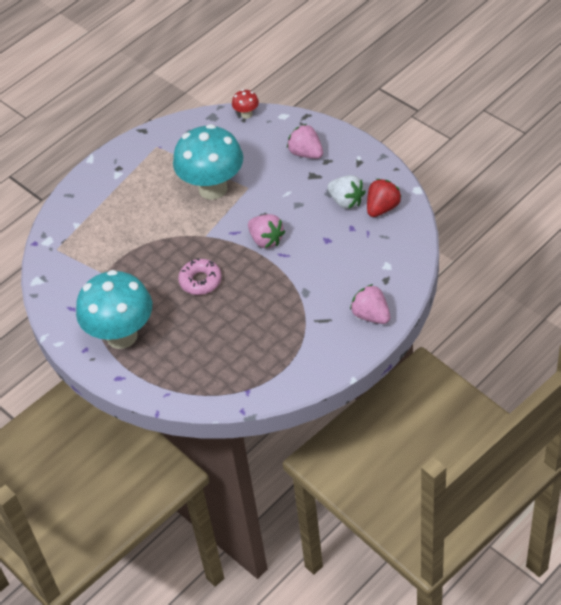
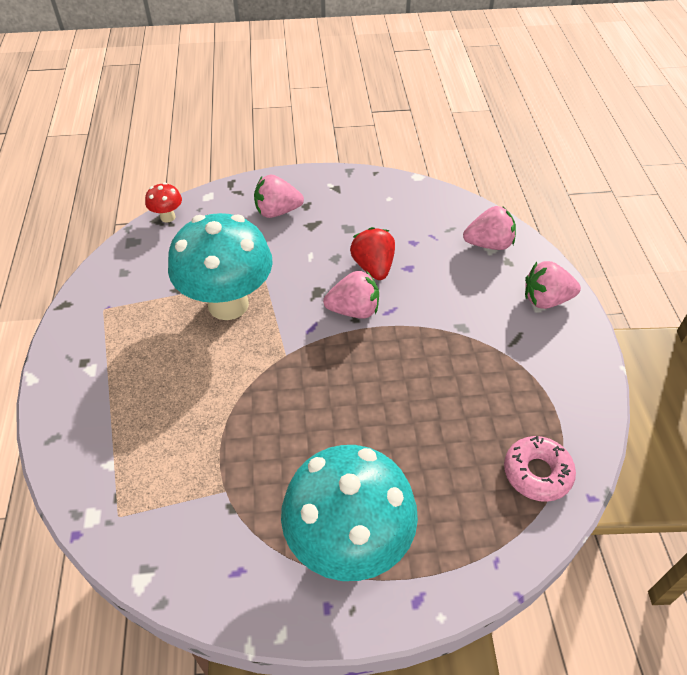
camera: 55 degrees left, 0 degrees up
pink donut [178,258,222,295] -> pink donut moved to [504,436,576,502]
white strawberry [327,175,366,209] -> none
red strawberry [367,179,402,217] -> red strawberry moved to [350,227,395,280]
none -> pink strawberry [463,206,516,250]

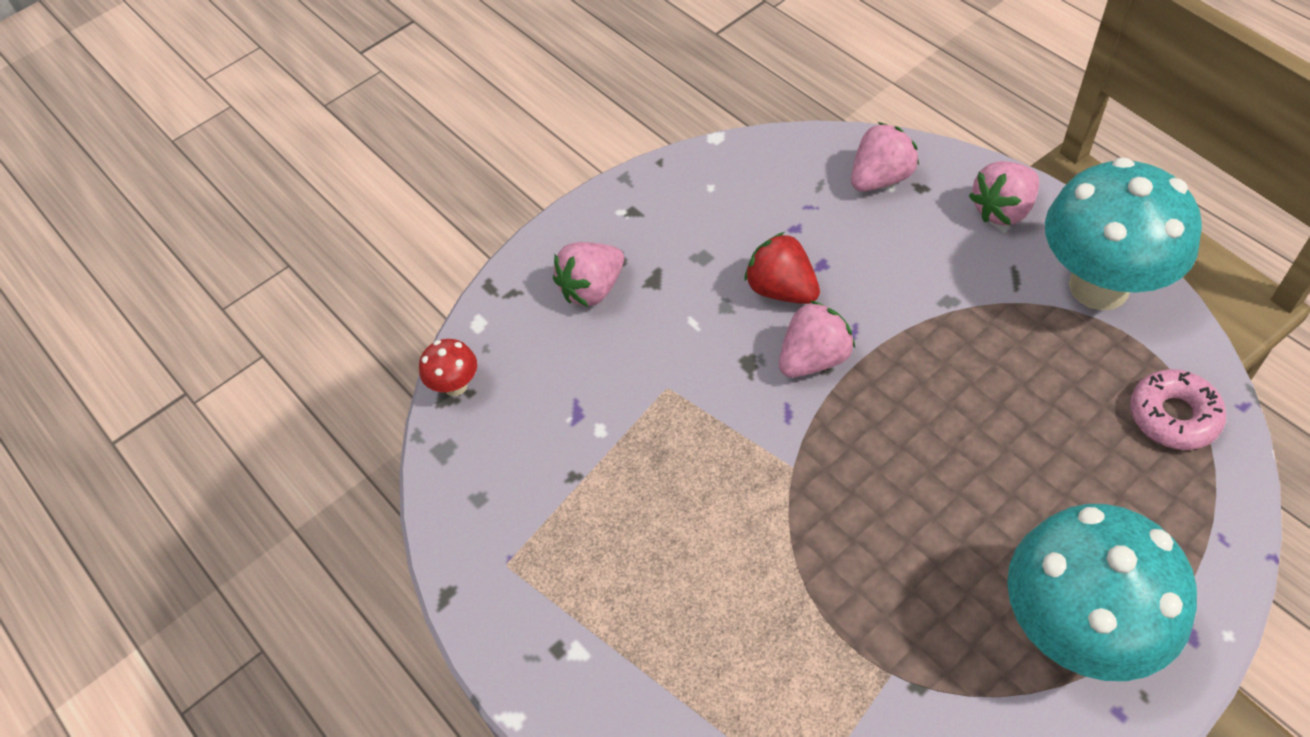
camera: 30 degrees left, 5 degrees up
turquoise mushroom [168,213,273,320] -> turquoise mushroom moved to [1045,157,1202,310]

